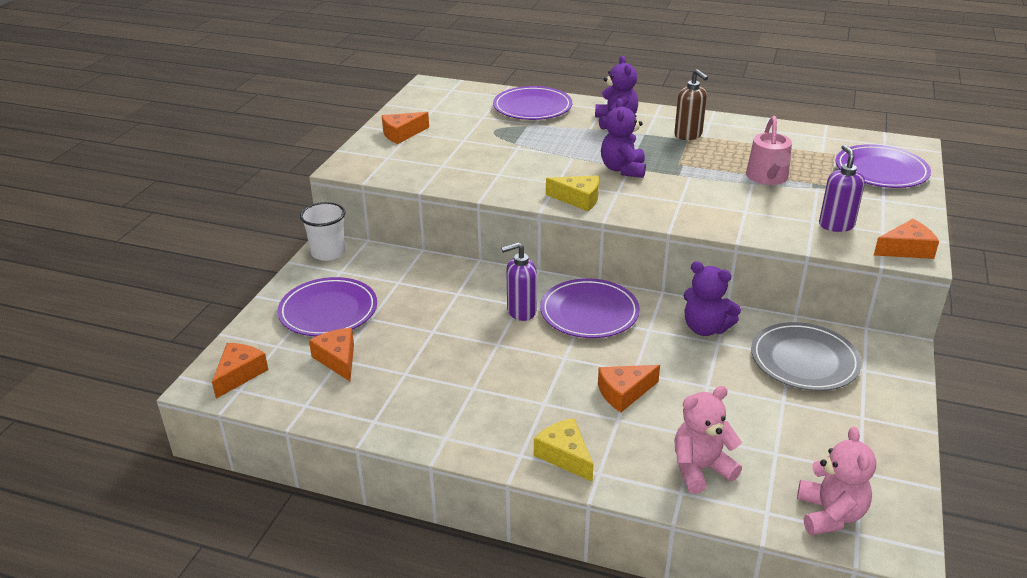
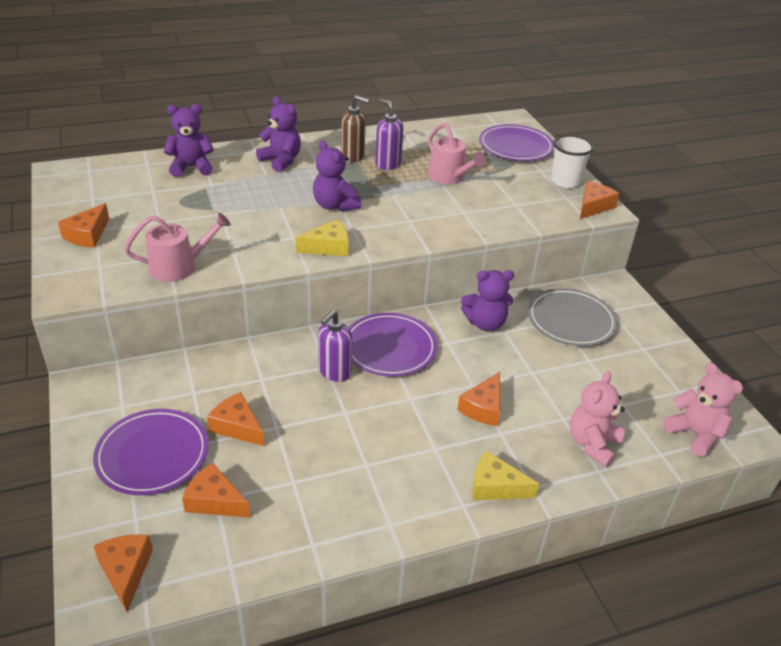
camera: 40 degrees left, 5 degrees up
white cup [300,202,345,261] -> white cup moved to [551,135,594,188]
purple plate [493,86,572,120] -> purple teddy bear [164,104,214,177]
purple soap dispenser [819,144,865,232] -> purple soap dispenser moved to [375,99,404,170]
none -> pink watering can [124,213,231,282]
none -> orange cheese [207,392,264,446]

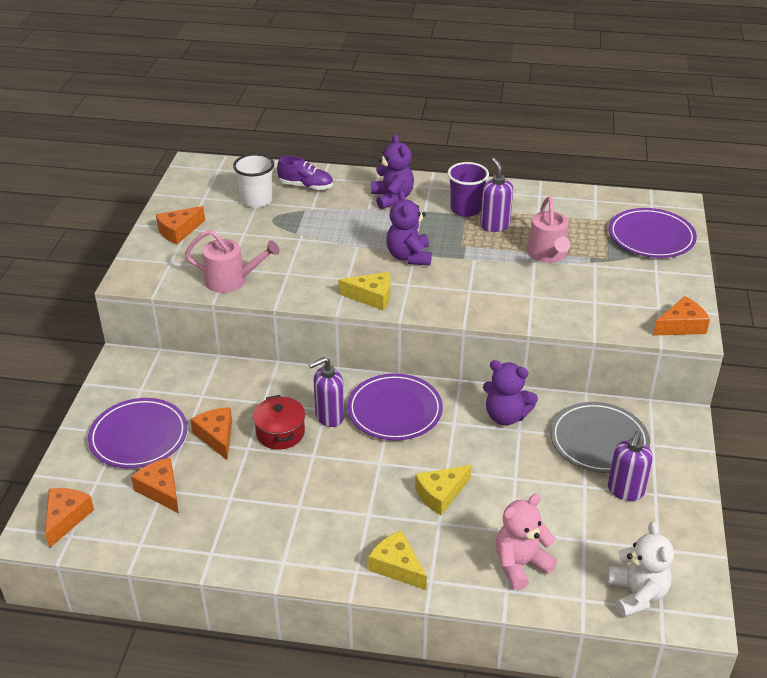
camera: 30 degrees right, 0 degrees up
purple teddy bear [164,104,214,177] -> purple shoe [277,156,333,190]
brown soap dispenser [341,95,370,162] -> purple cup [448,162,489,217]
orange cheese [458,372,500,426] -> yellow cheese [415,465,472,515]
white cup [551,135,594,188] -> white cup moved to [233,154,274,208]
pink teddy bear [663,363,743,457] -> white teddy bear [607,522,674,618]
none -> red pot [253,395,305,450]
none -> purple soap dispenser [608,431,653,501]

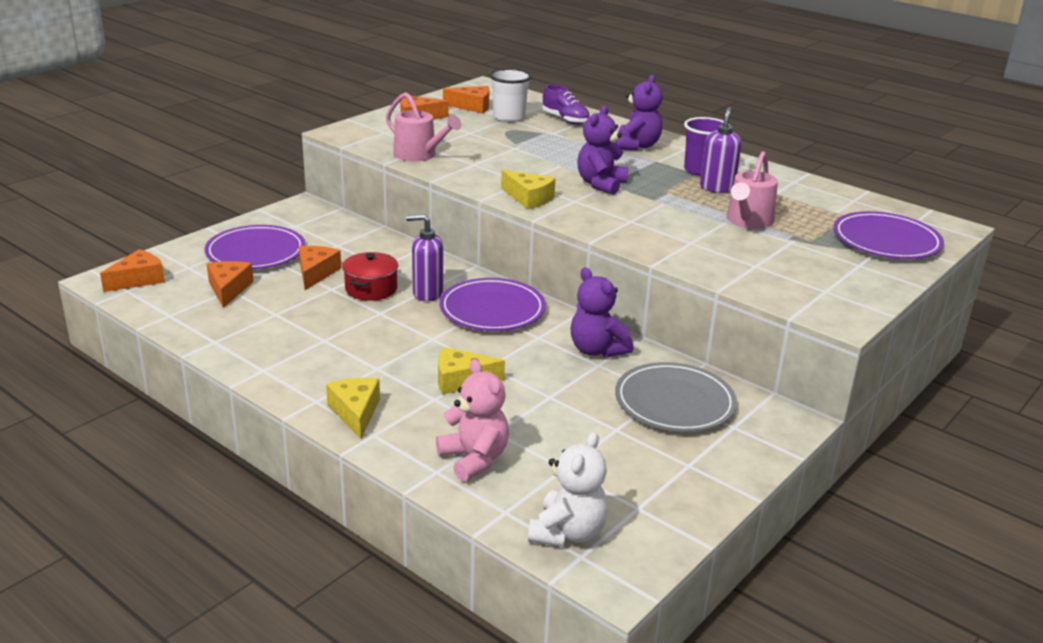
camera: 30 degrees right, 10 degrees down
pink teddy bear [496,494,557,590] -> pink teddy bear turned 60 degrees clockwise [436,359,509,482]
purple soap dispenser [608,431,653,501] -> none
orange cheese [653,296,710,336] -> orange cheese moved to [443,86,489,114]

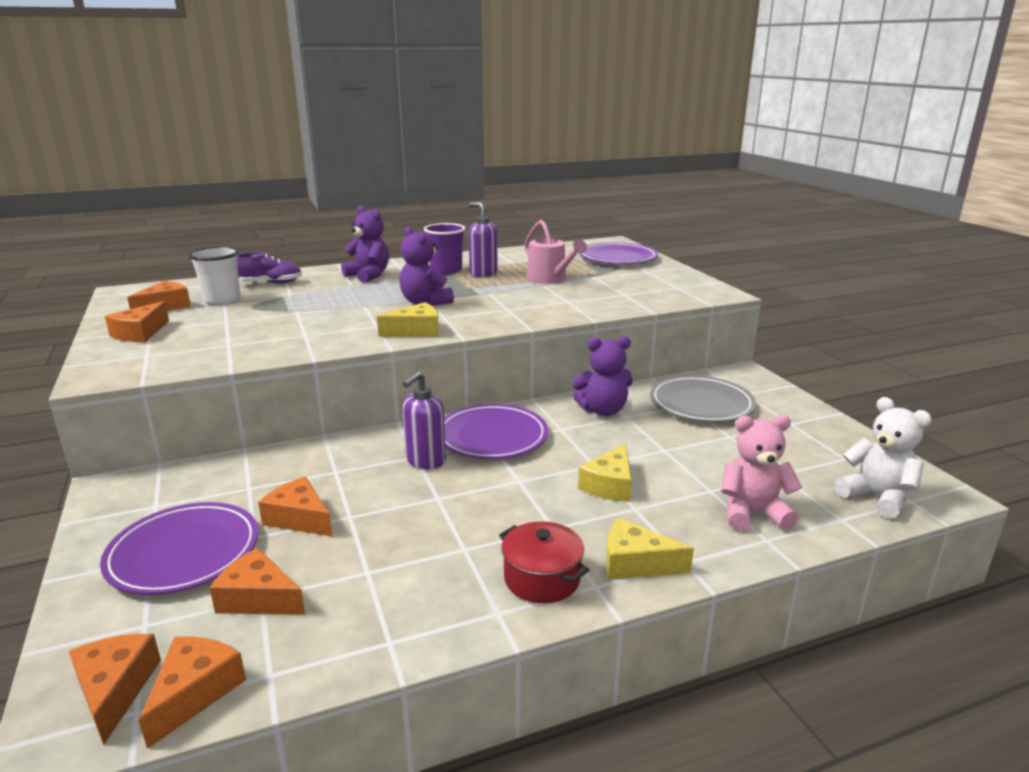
camera: 60 degrees left, 5 degrees down
red pot [342,252,398,301] -> red pot moved to [499,521,589,603]
pink watering can [386,92,462,161] -> none
none -> orange cheese [139,636,246,749]

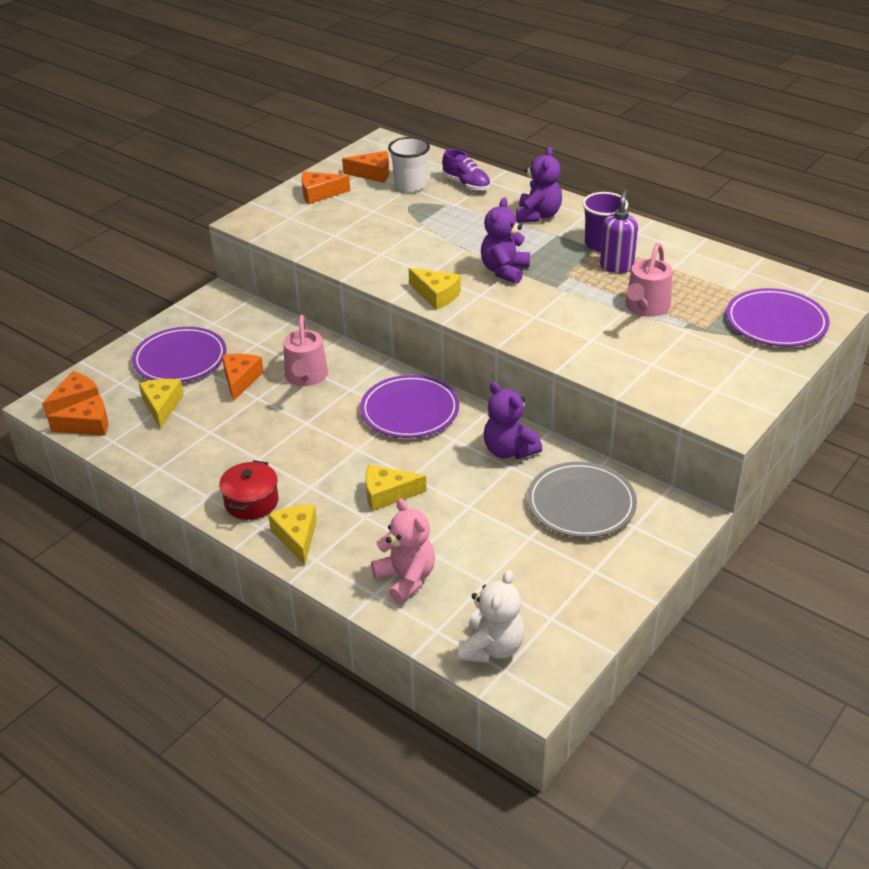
camera: 60 degrees right, 15 degrees up
orange cheese [210,548,305,615] -> yellow cheese [139,379,184,429]
purple soap dispenser [402,371,446,469] -> none
none -> pink watering can [283,315,328,386]

